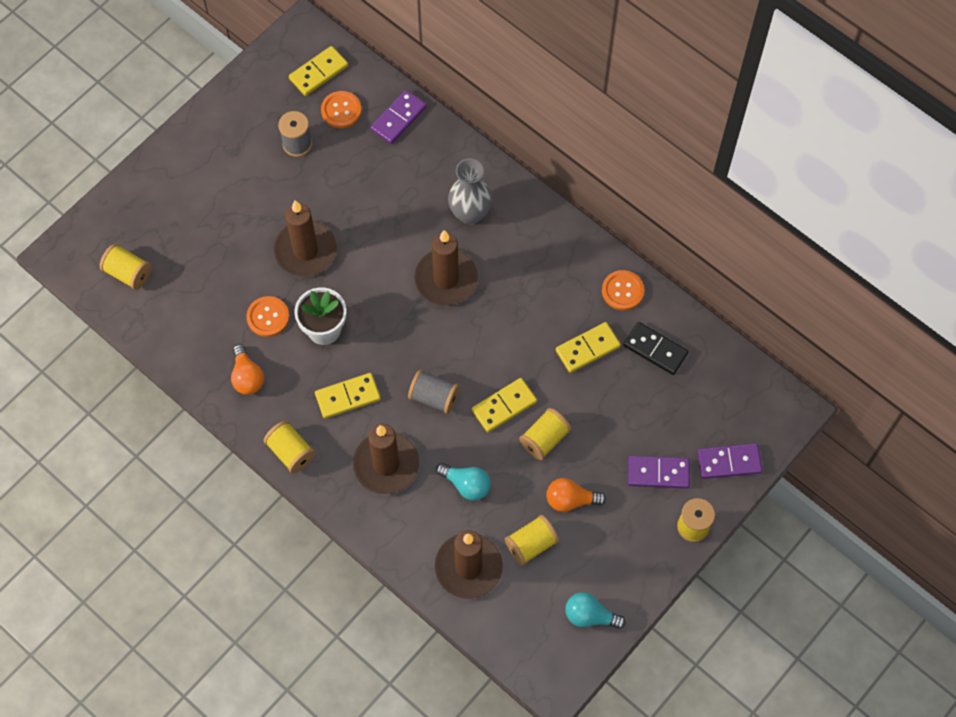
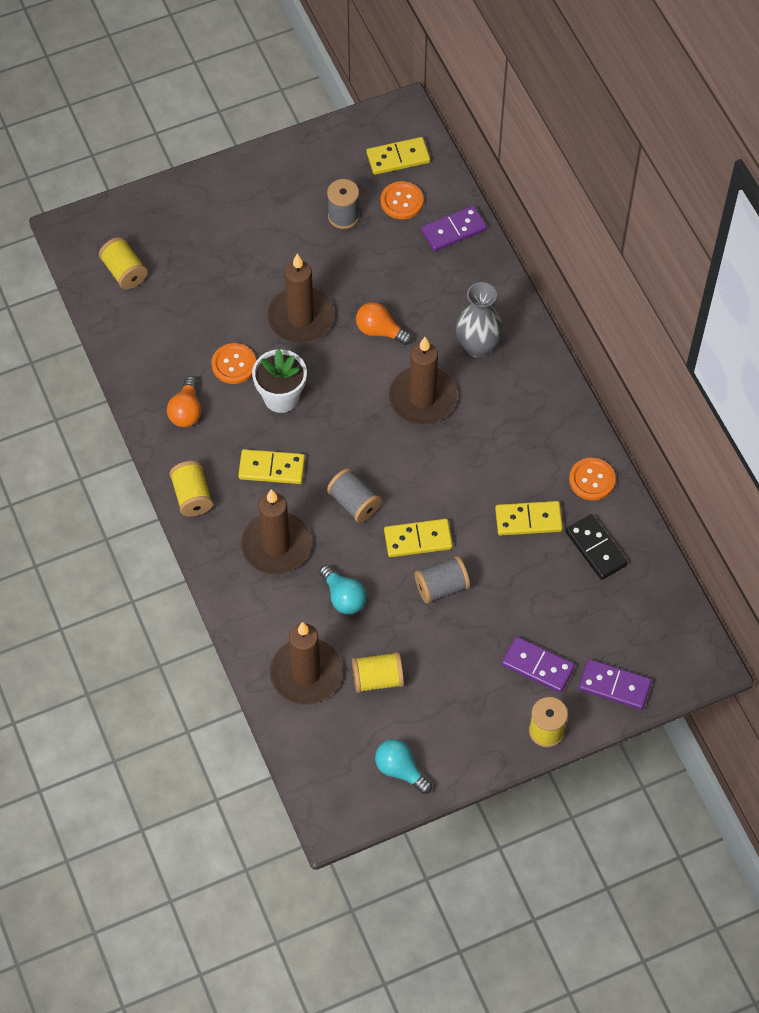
camera: 25 degrees right, 5 degrees down
yellow spool [519,408,571,460] -> grey spool [414,556,470,603]
orange light bulb [546,478,606,512] -> orange light bulb moved to [356,302,412,345]

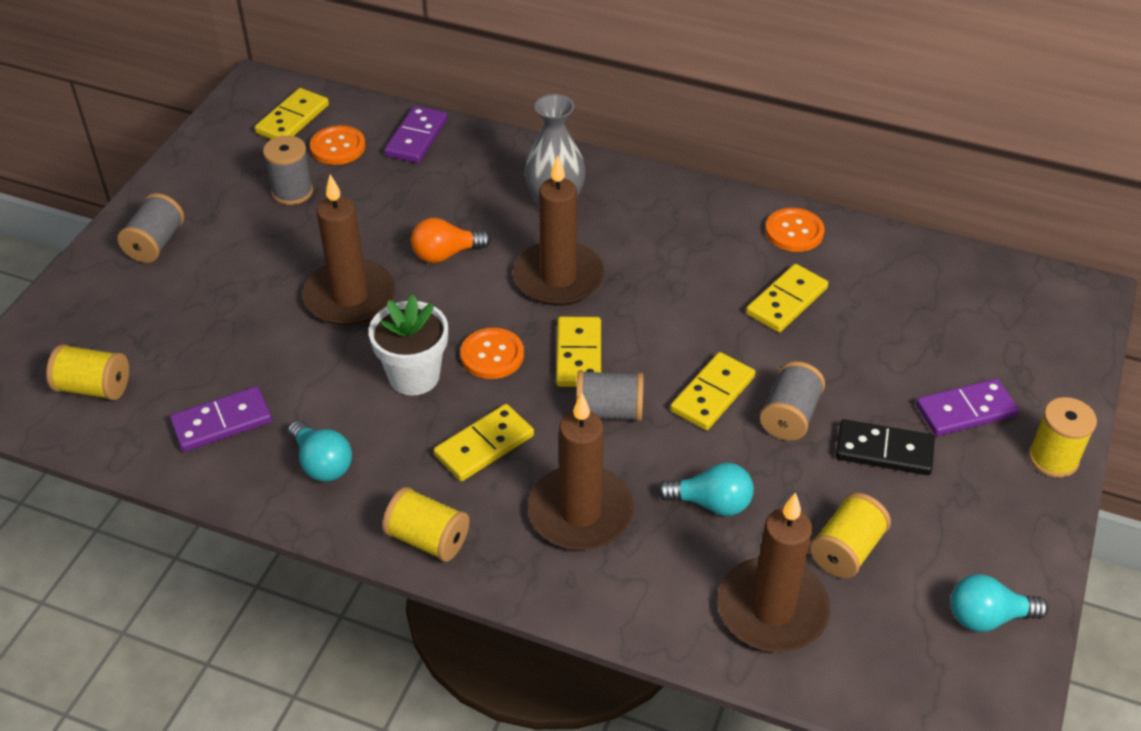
camera: 45 degrees left, 15 degrees down
orange light bulb [167,376,201,427] -> turquoise light bulb [288,420,352,482]
orange button [211,343,256,384] -> orange button moved to [460,328,524,379]
black domino [566,514,628,580] -> black domino moved to [836,419,935,475]
purple domino [579,659,652,710] -> purple domino moved to [170,386,272,452]
none -> grey spool [118,193,184,263]
none -> yellow domino [556,317,601,387]

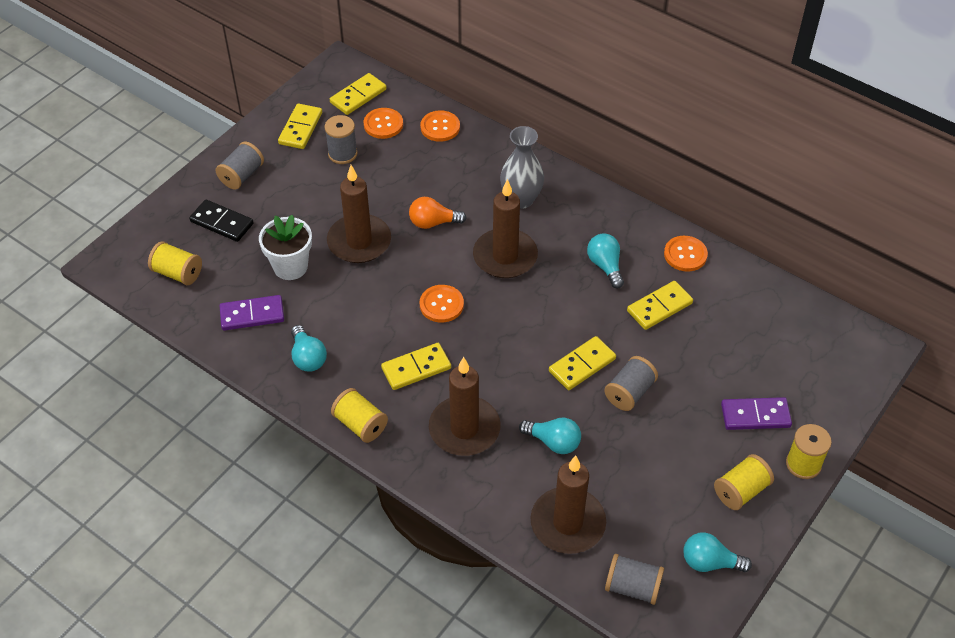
camera: 15 degrees right, 5 degrees up
white flower pot [369,295,448,396] -> white flower pot moved to [259,215,312,280]
purple domino [384,106,448,163] -> orange button [420,110,460,142]
yellow domino [556,317,601,387] -> yellow domino moved to [278,104,322,149]
grey spool [576,370,644,421] -> grey spool moved to [605,554,664,605]
yellow spool [810,493,891,578] -> yellow spool moved to [714,454,774,510]
black domino [836,419,935,475] -> black domino moved to [189,199,254,242]
none -> turquoise light bulb [587,233,624,289]

